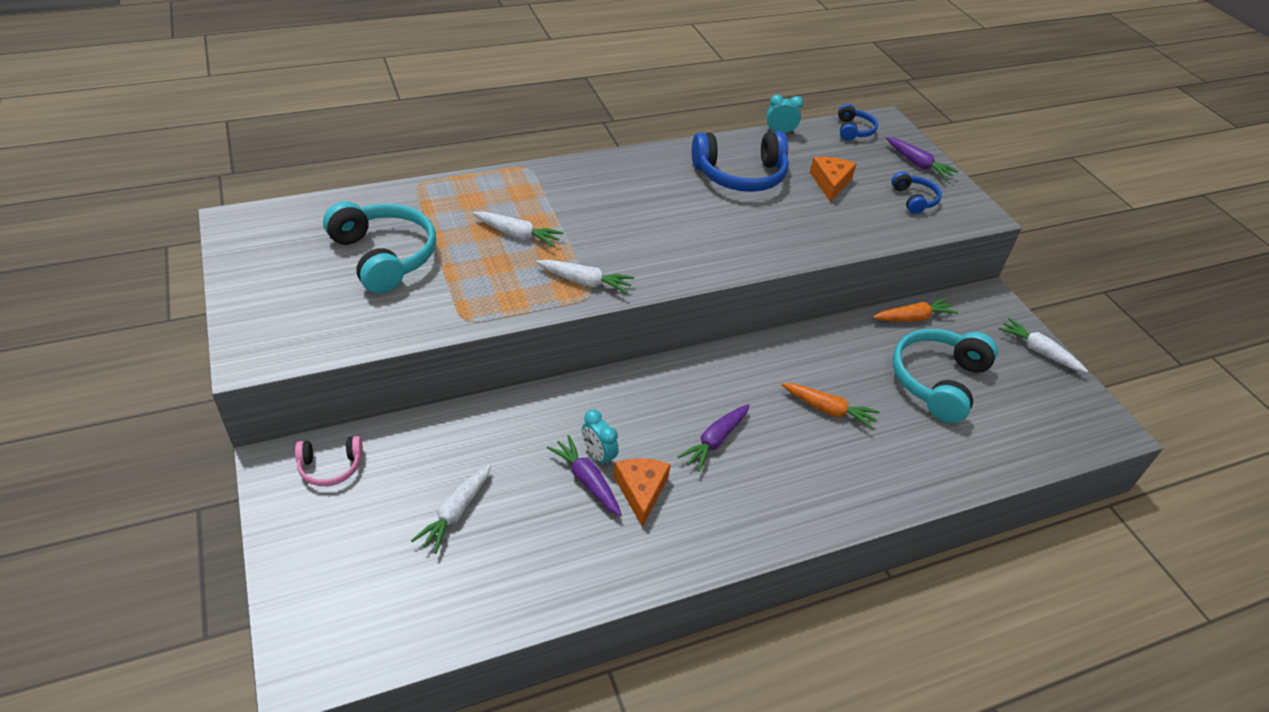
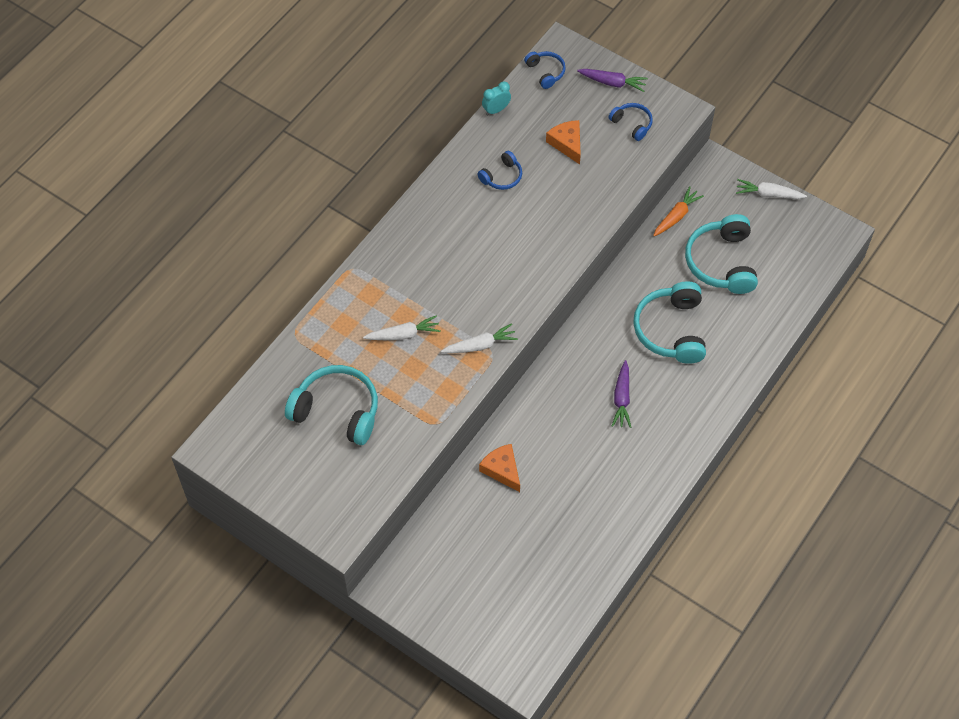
camera: 30 degrees left, 15 degrees up
pink headphones [295,436,363,486] -> none
white carrot [411,464,491,554] -> none
purple carrot [547,435,622,516] -> none
turquoise clock [582,409,619,467] -> none
orange cheese [613,458,671,527] -> orange cheese moved to [479,444,520,492]
blue headphones [692,131,789,192] -> blue headphones [477,151,522,190], size x0.52
orange carrot [781,383,880,429] -> turquoise headphones [633,281,706,364]

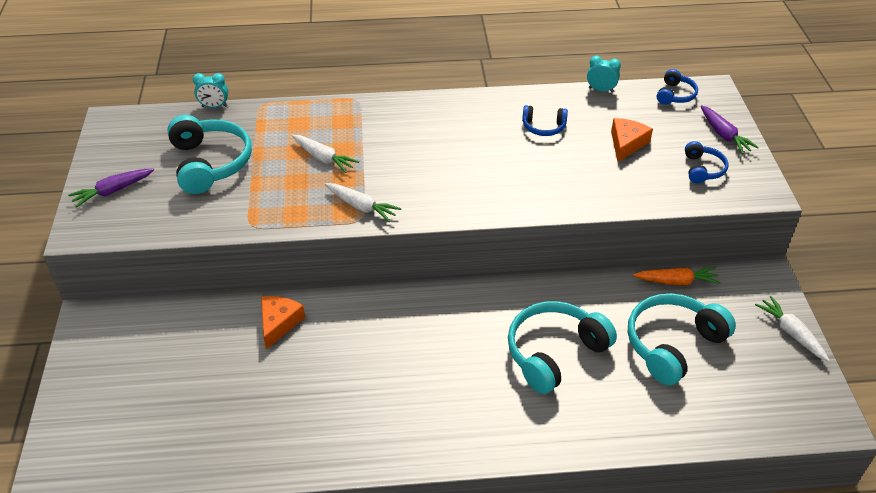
camera: 50 degrees right, 15 degrees down
purple carrot [612,360,631,428] -> purple carrot moved to [68,168,154,208]
none -> turquoise clock [193,73,228,108]

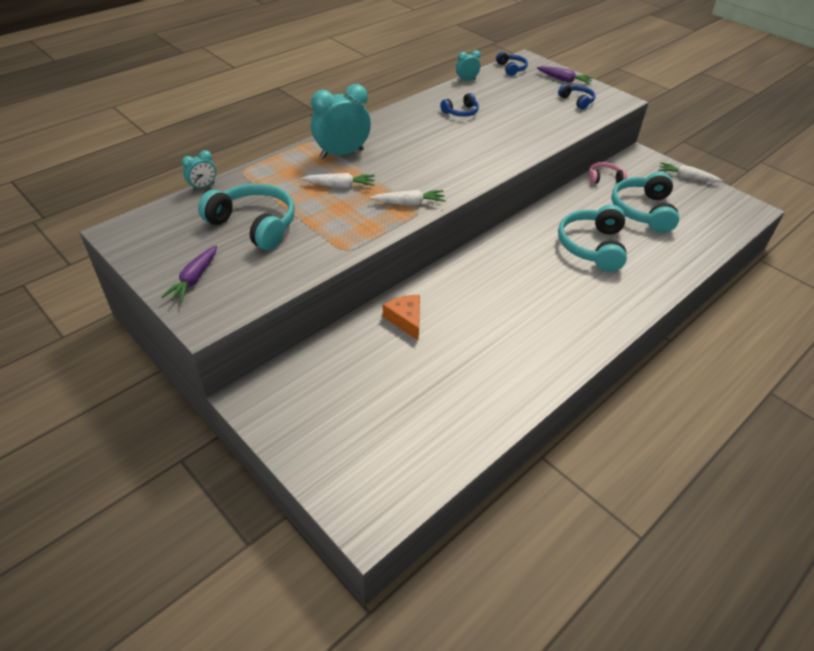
camera: 40 degrees left, 0 degrees up
orange cheese [611,118,653,162] -> none
orange carrot [633,267,721,285] -> pink headphones [589,162,627,184]
none -> turquoise clock [311,84,371,159]

